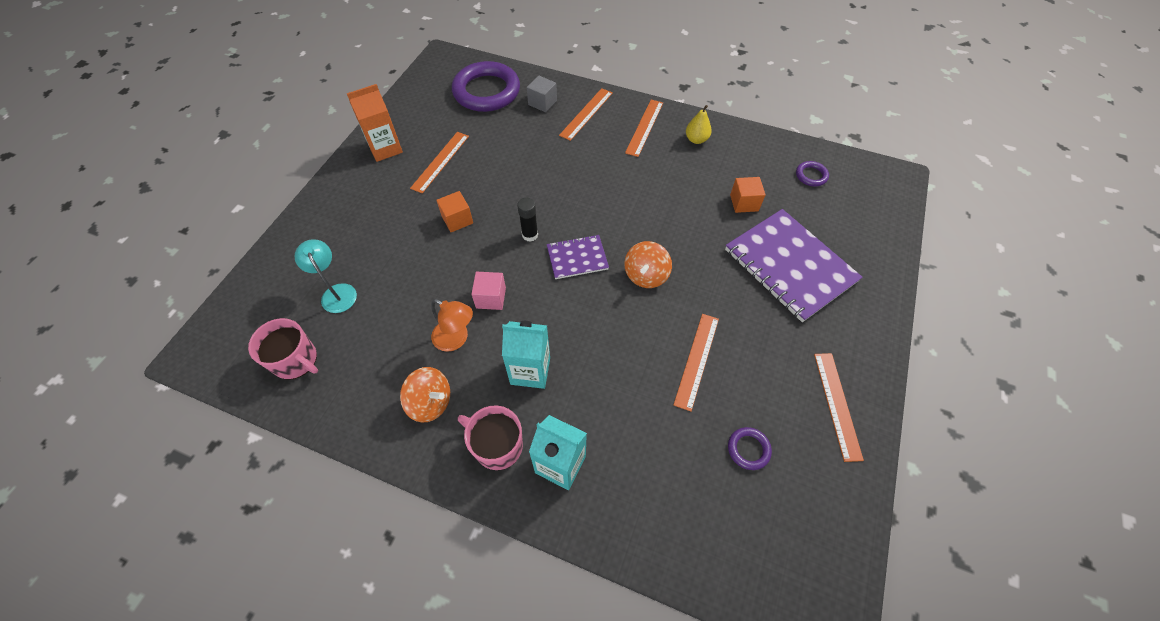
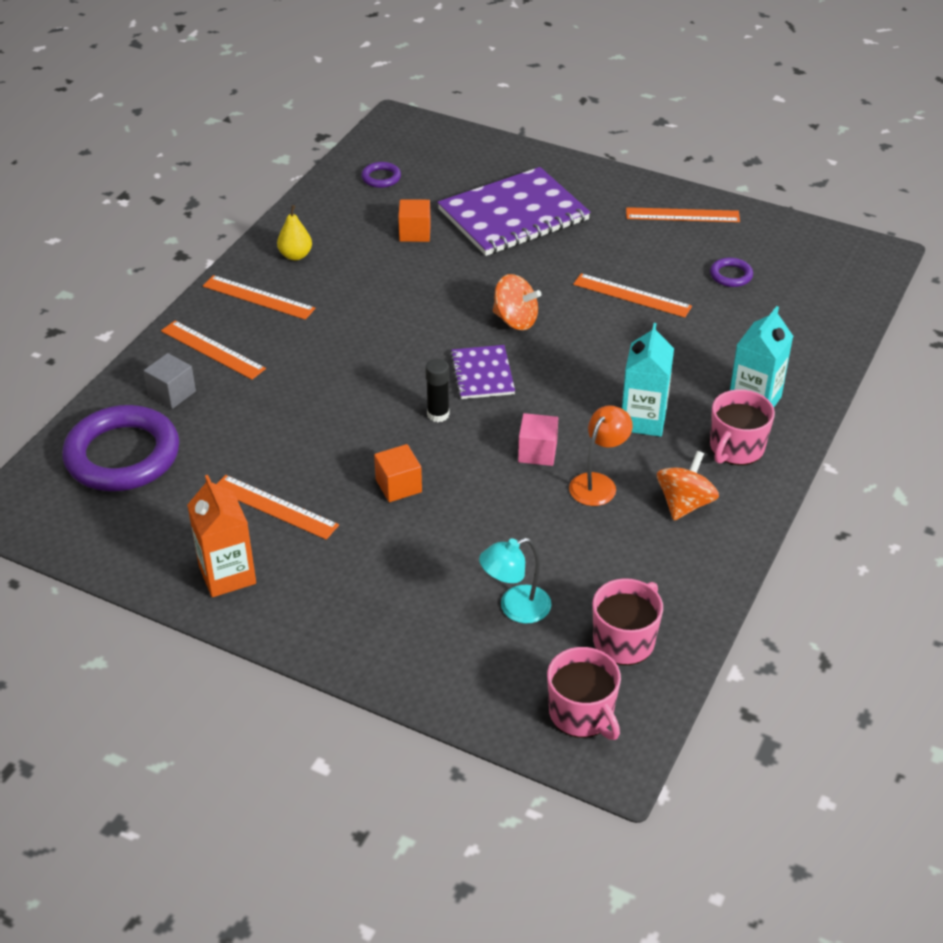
camera: 85 degrees left, 15 degrees down
none -> pink mug [547,647,621,740]

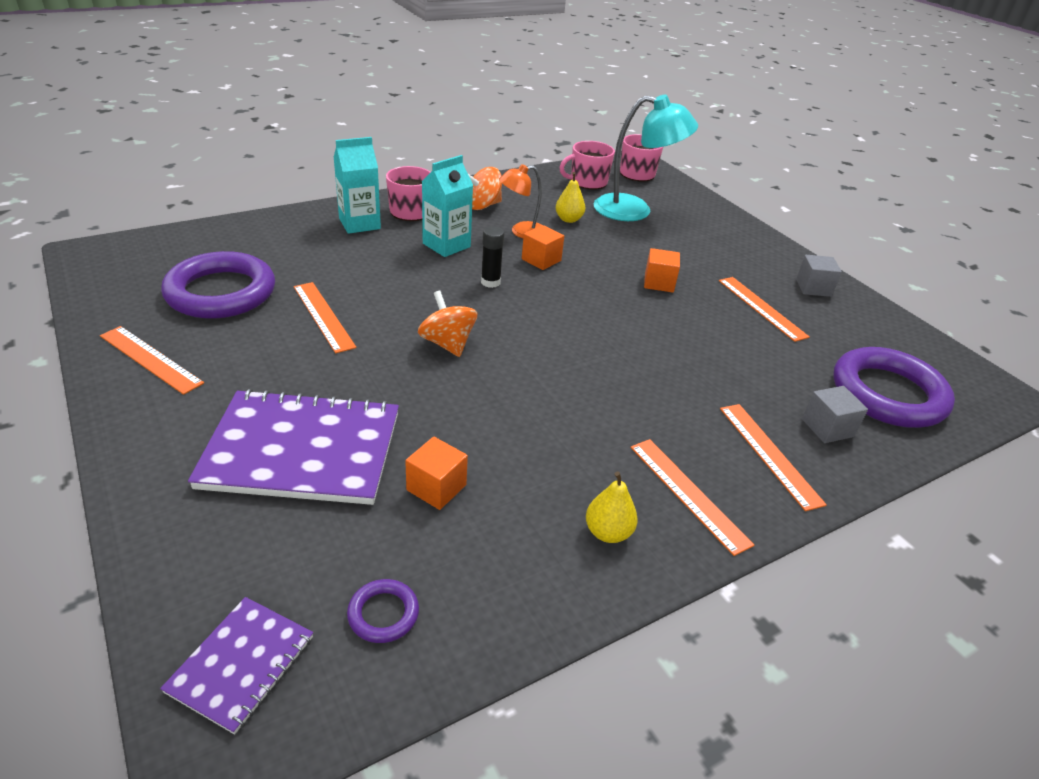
camera: 150 degrees left, 5 degrees down
orange carton [187,475,256,597] -> grey cube [796,255,842,297]
black glue stick [425,359,450,422] -> black glue stick moved to [481,227,504,288]
purple notebook [450,345,515,399] -> purple notebook moved to [160,597,313,735]
turquoise lamp [479,538,551,624] -> turquoise lamp [593,95,698,221], size x1.74
pink cube [518,413,558,466] -> orange cube [522,225,564,270]
purple ring [710,258,753,287] -> purple ring [161,251,275,318], size x2.35
none -> yellow pear [556,172,585,223]

